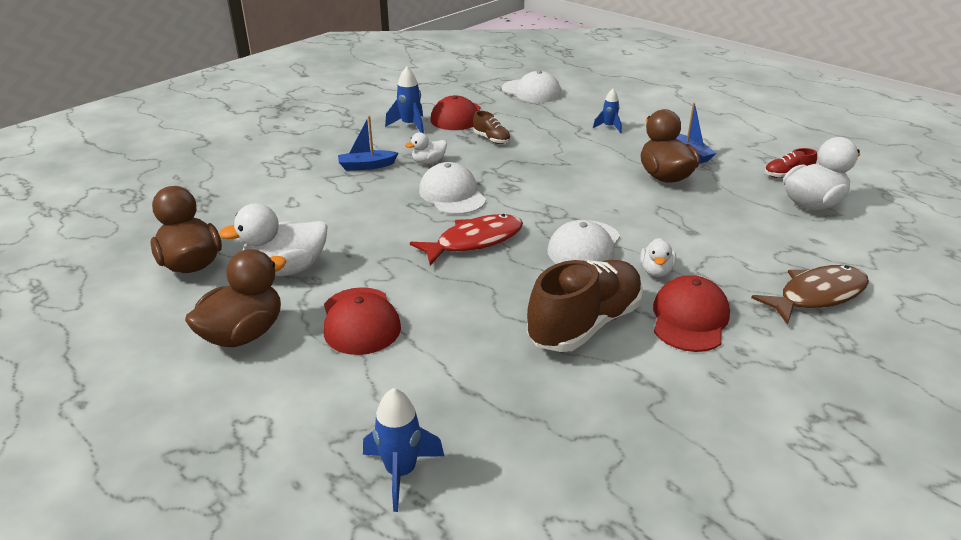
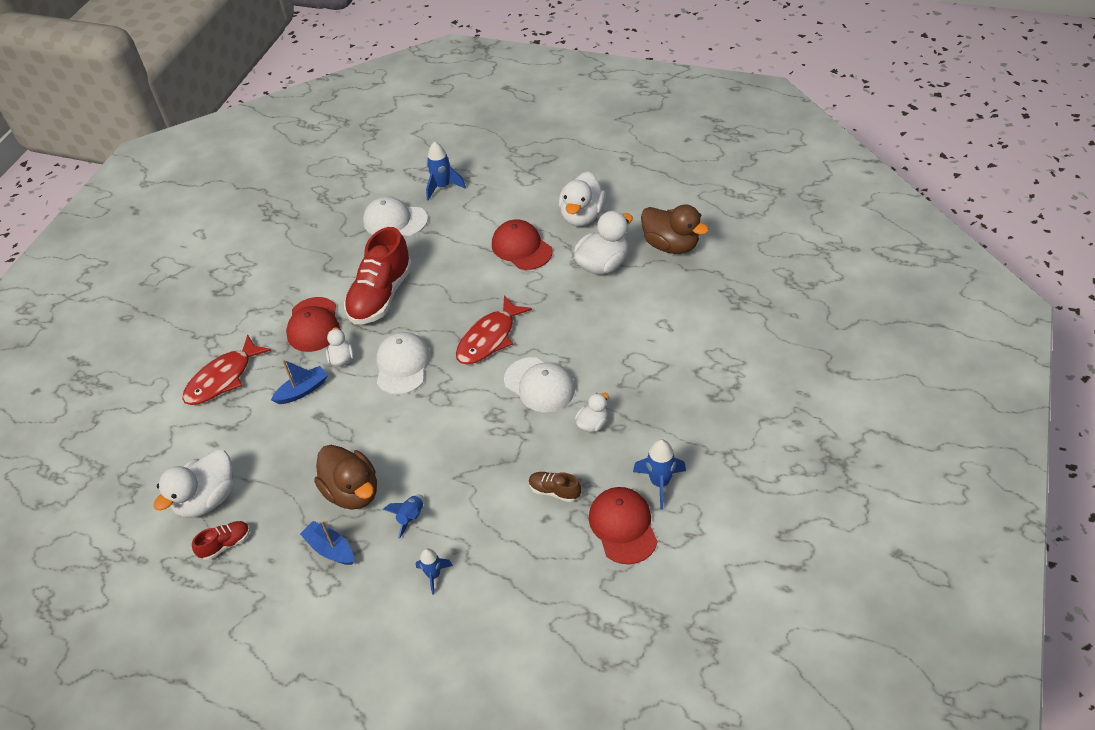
camera: 160 degrees right, 15 degrees up
brown duck [185,249,286,347] -> white duck [559,171,606,226]
blue boat [338,116,399,171] -> blue boat moved to [271,359,328,404]
white cap [502,70,561,103] -> white cap moved to [363,196,428,236]
brown shoe [527,260,643,352] -> red shoe [344,227,412,324]
brown fish [751,265,869,325] -> red fish [182,334,271,405]
none -> blue rocket [383,494,424,539]

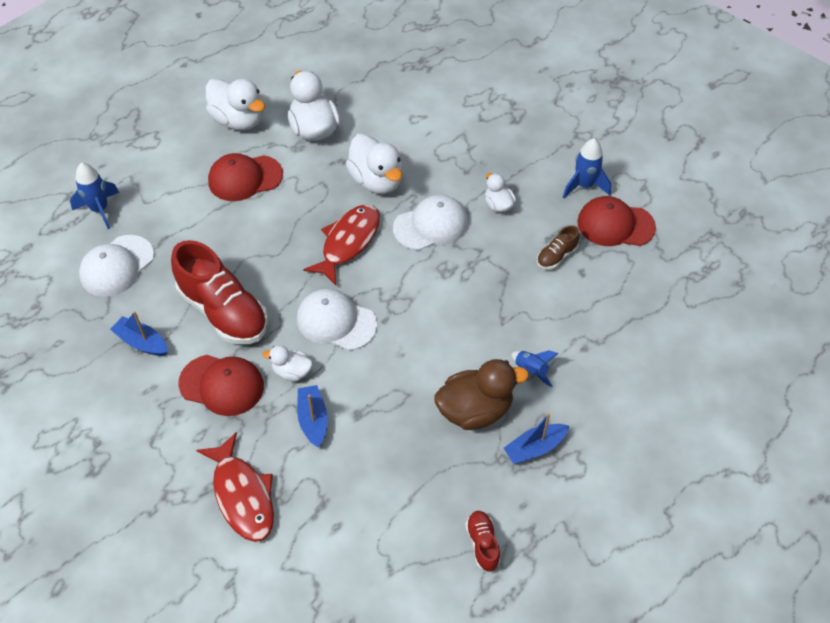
camera: 70 degrees left, 5 degrees up
white duck [153,449,234,518] -> white duck moved to [346,134,402,194]
blue rocket [416,548,453,595] -> none
red fish [456,296,532,365] -> red fish turned 120 degrees counterclockwise [303,204,380,285]
brown duck [641,204,709,254] -> none
none -> blue boat [110,311,168,356]

